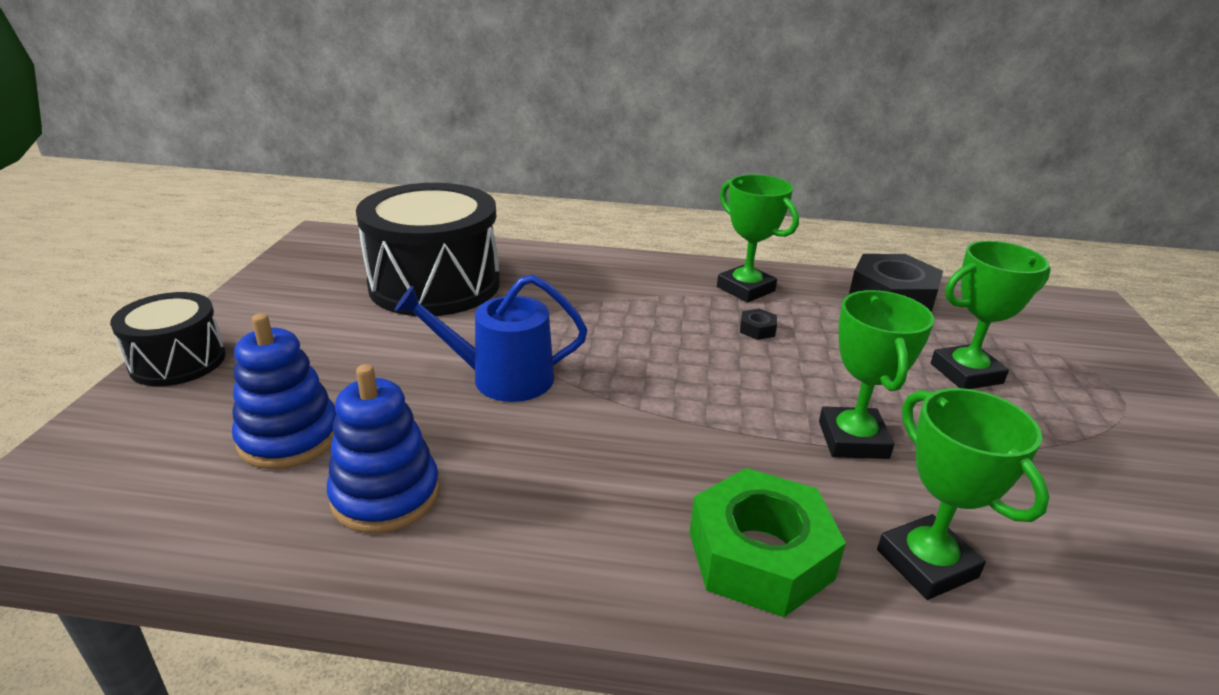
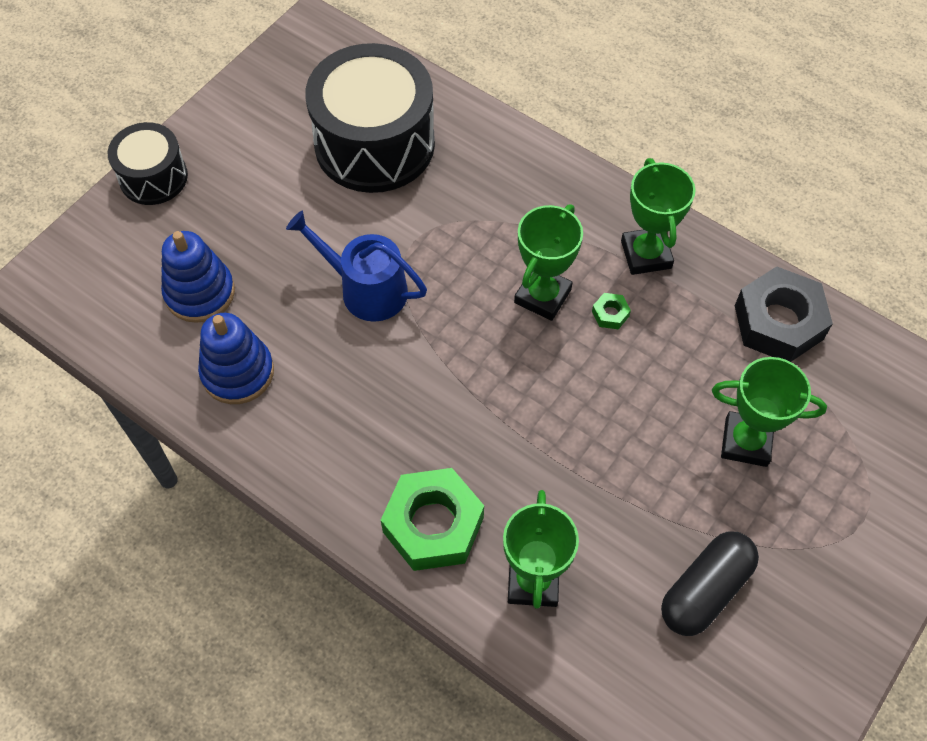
camera: 30 degrees right, 30 degrees up
black nut [740,309,777,340] -> green nut [592,293,631,329]
green trophy [819,290,934,459] -> green trophy moved to [514,204,583,321]
none -> black capsule [661,532,759,636]

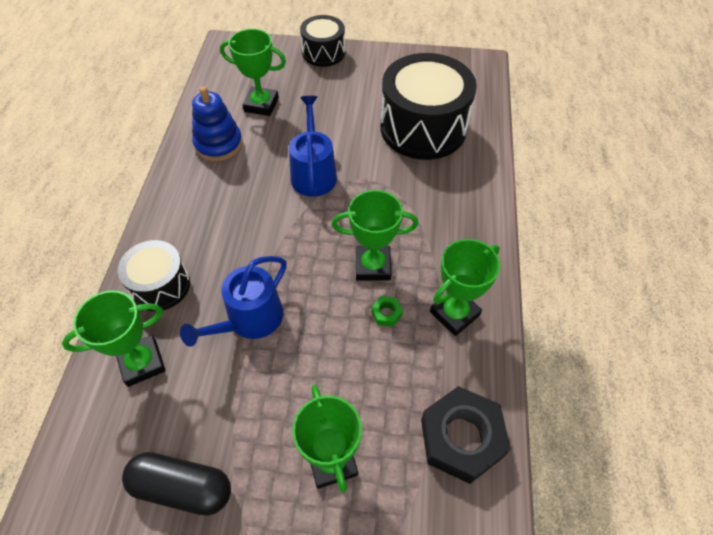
camera: 60 degrees right, 5 degrees down
blue stacking toy [161,231,235,323] -> green trophy [220,29,286,116]
green nut [381,468,484,571] -> black drum [118,240,190,311]
none -> blue watering can [180,256,287,347]

